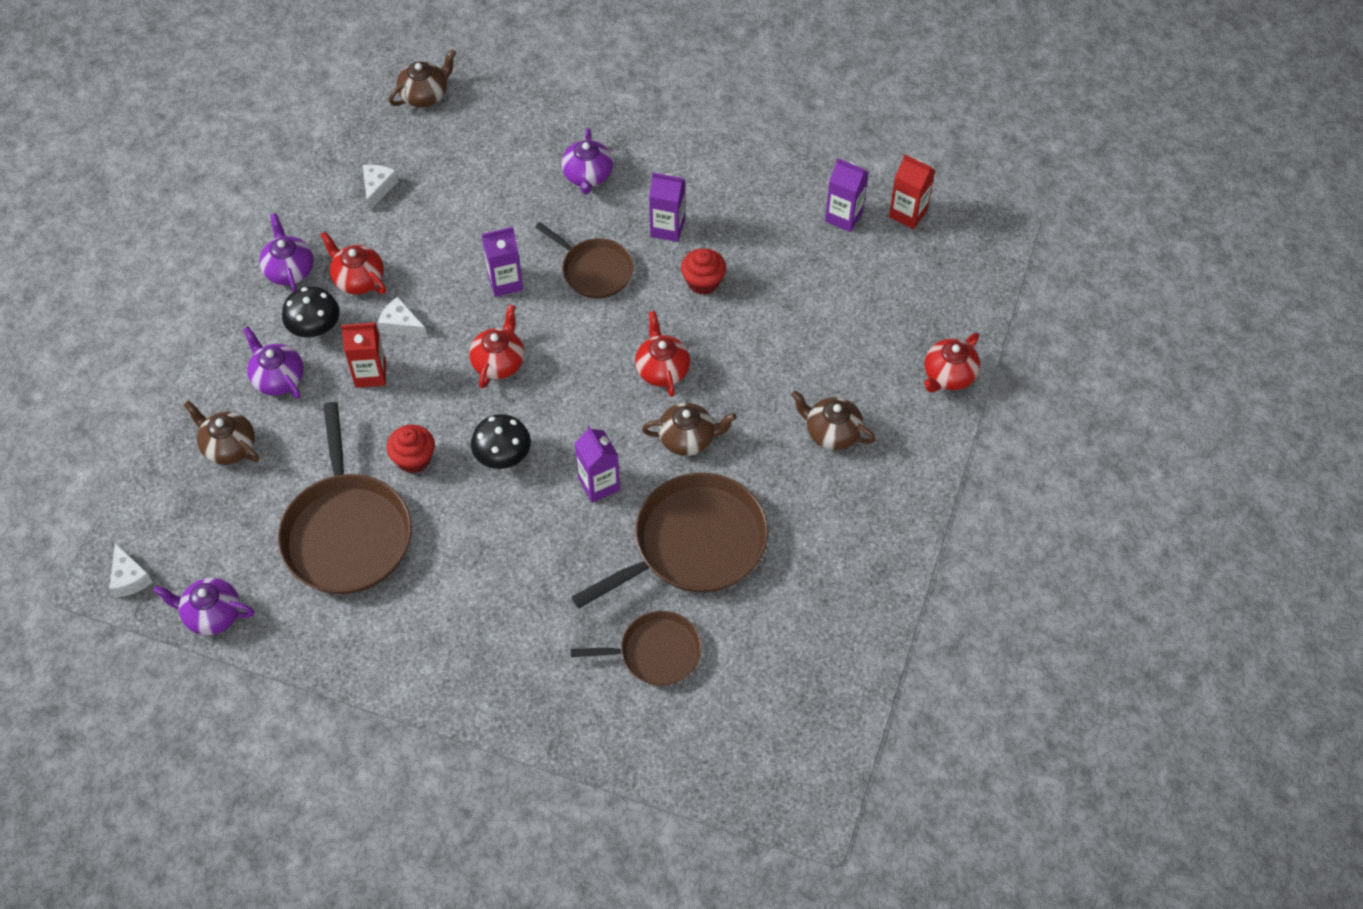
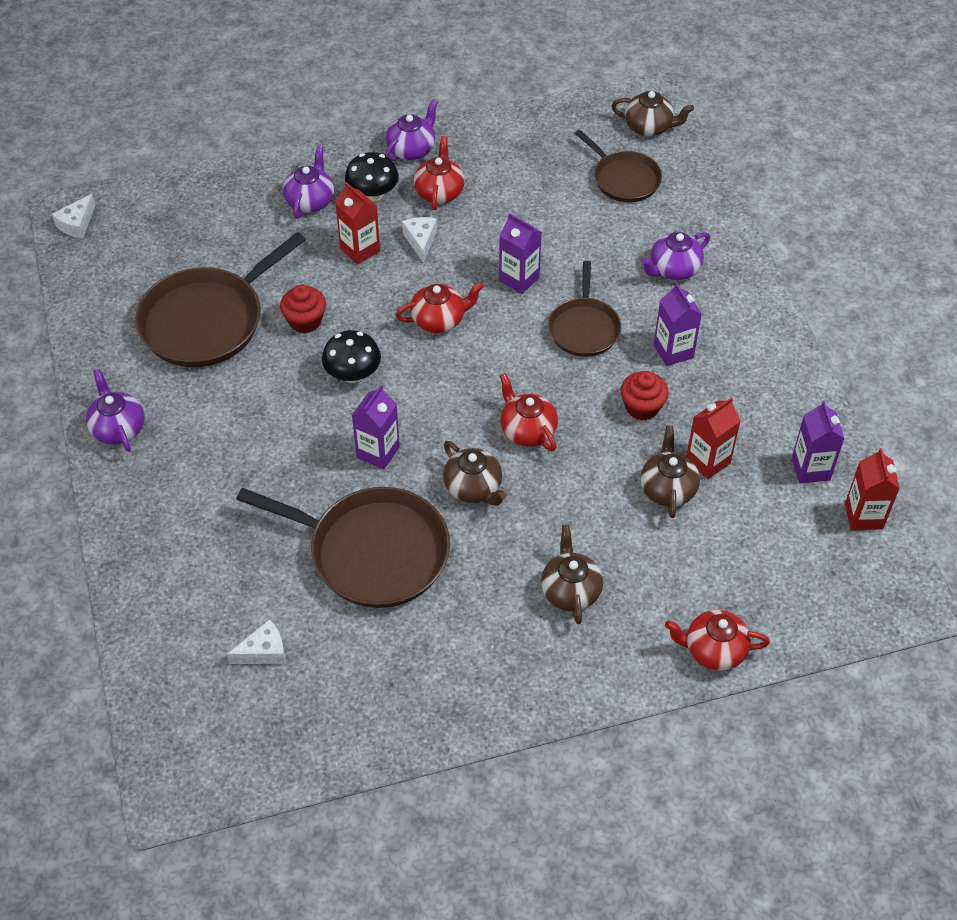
camera: 55 degrees right, 5 degrees down
purple teapot [153,578,254,636] -> purple teapot moved to [86,369,144,452]
brown teapot [184,401,259,465] -> brown teapot moved to [641,425,700,518]
white cheese [363,165,398,211] -> white cheese moved to [227,619,285,664]
brown pan [571,611,702,686] -> brown pan moved to [575,130,662,202]
red teapot [635,311,690,397] -> red teapot turned 75 degrees counterclockwise [500,373,558,451]
none -> red carton [686,397,741,479]

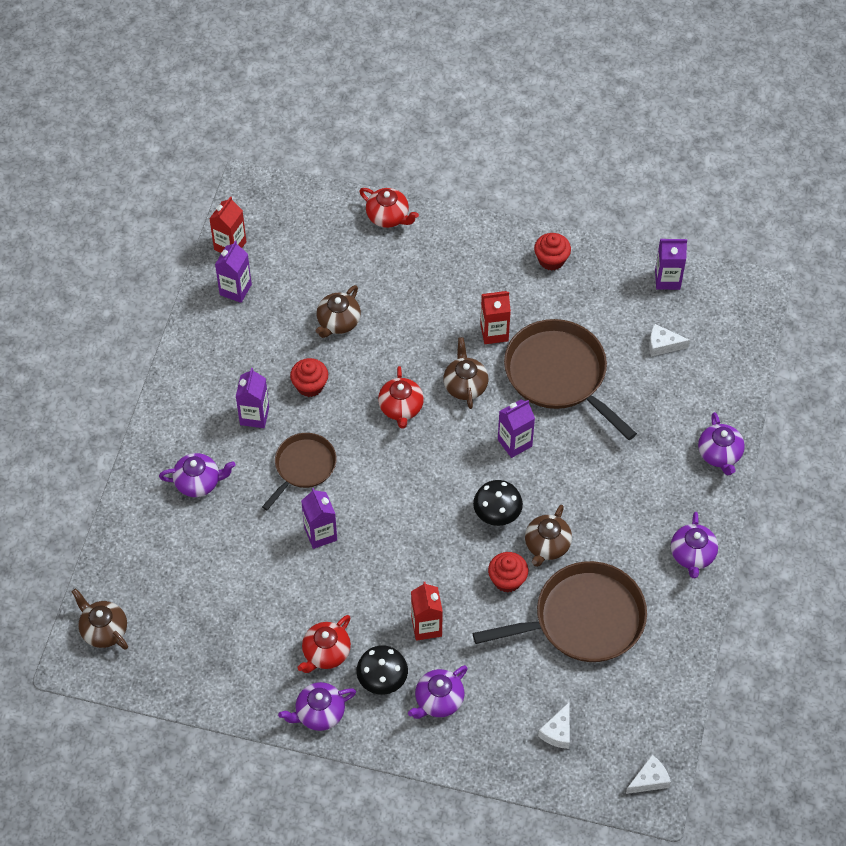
camera: 150 degrees left, 5 degrees up
red teapot [396,282,484,333] -> none
white cheese [402,217,437,263] -> white cheese moved to [538,703,570,749]
brown teapot [541,525,603,624] -> brown teapot moved to [525,505,572,567]
brown pan [575,130,662,202] -> none
red carton [686,397,741,479] -> red carton moved to [480,291,511,344]
none -> red cupcake [534,233,571,271]
none -> purple carton [655,239,687,290]
none -> purple teapot [698,412,745,475]

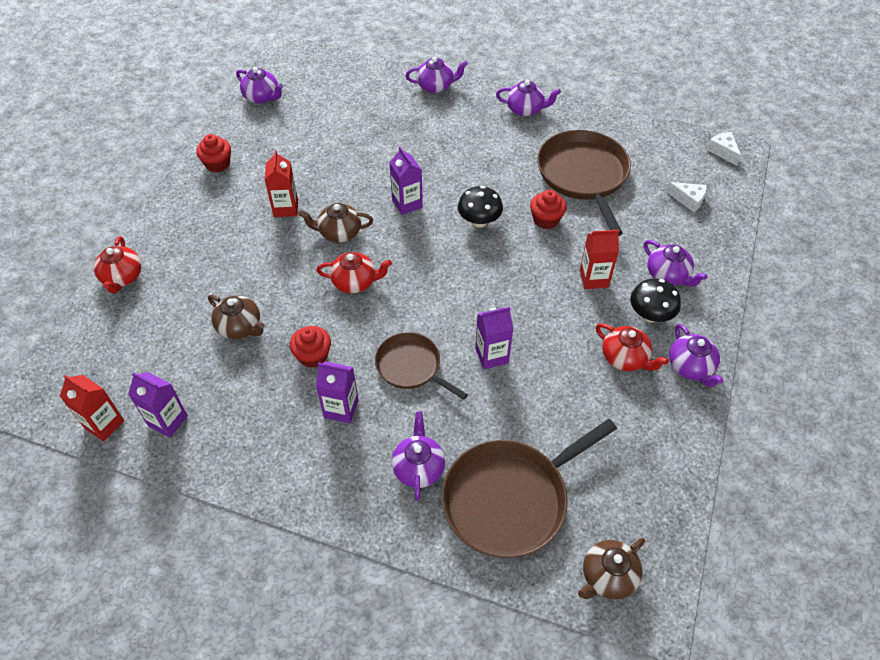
camera: 85 degrees left, 5 degrees down
red teapot [359,188,419,228] -> red teapot turned 135 degrees clockwise [94,236,141,294]
brown pan [504,319,637,440] -> brown pan moved to [442,419,617,558]
brown teapot [525,505,572,567] -> none
white cheese [649,324,690,357] -> none
purple carton [655,239,687,290] -> purple teapot [236,67,283,104]

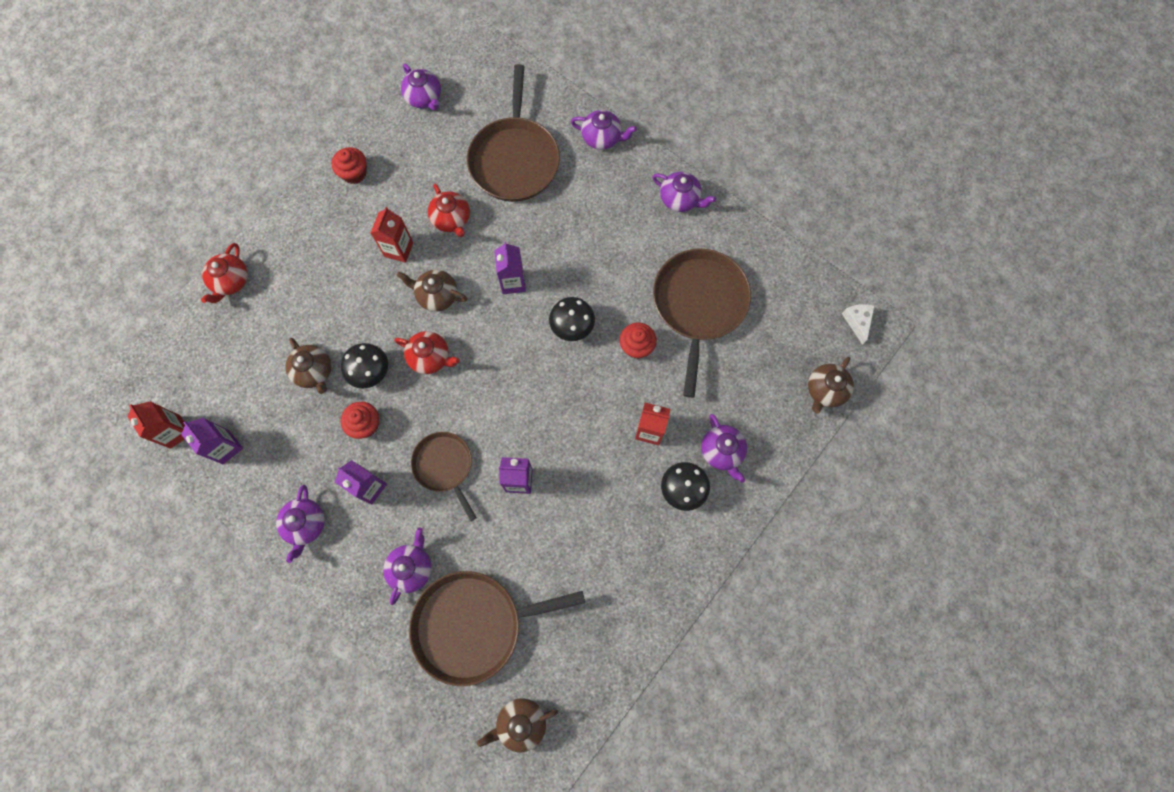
camera: 20 degrees right, 20 degrees up
red teapot [596,323,669,371] -> red teapot moved to [428,183,470,237]
white cheese [666,182,707,212] -> none
purple teapot [669,324,724,387] -> purple teapot moved to [276,485,325,563]
none -> black mushroom [341,343,388,389]
none -> brown pan [467,64,560,202]
none -> brown teapot [808,357,854,414]

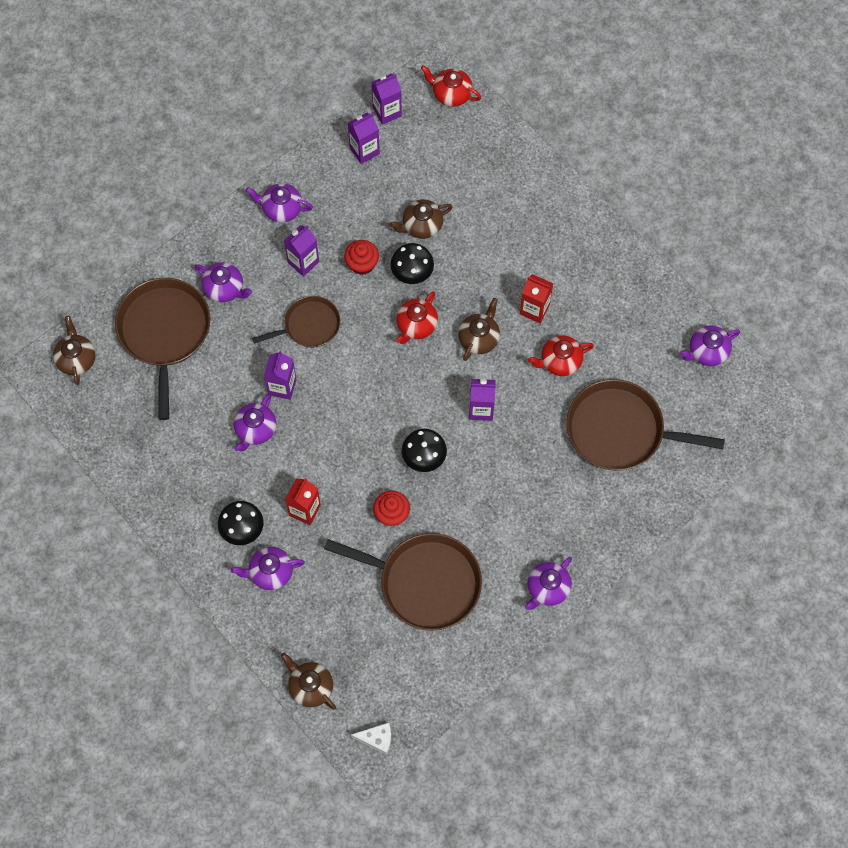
camera: 100 degrees right, 5 degrees down
red carton [127,401,185,449] -> purple carton [371,73,402,125]
red teapot [201,243,248,303] -> red teapot moved to [421,65,481,107]
red cupcake [331,147,366,184] -> none
purple teapot [571,110,637,150] -> purple teapot moved to [234,394,276,451]

